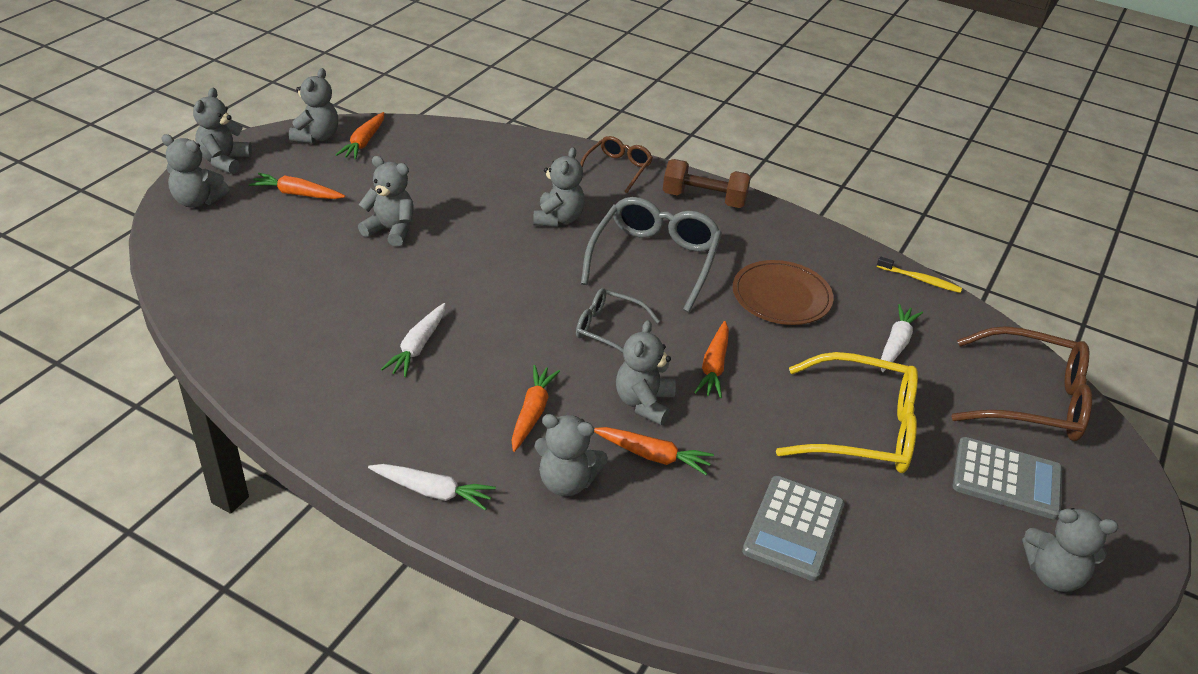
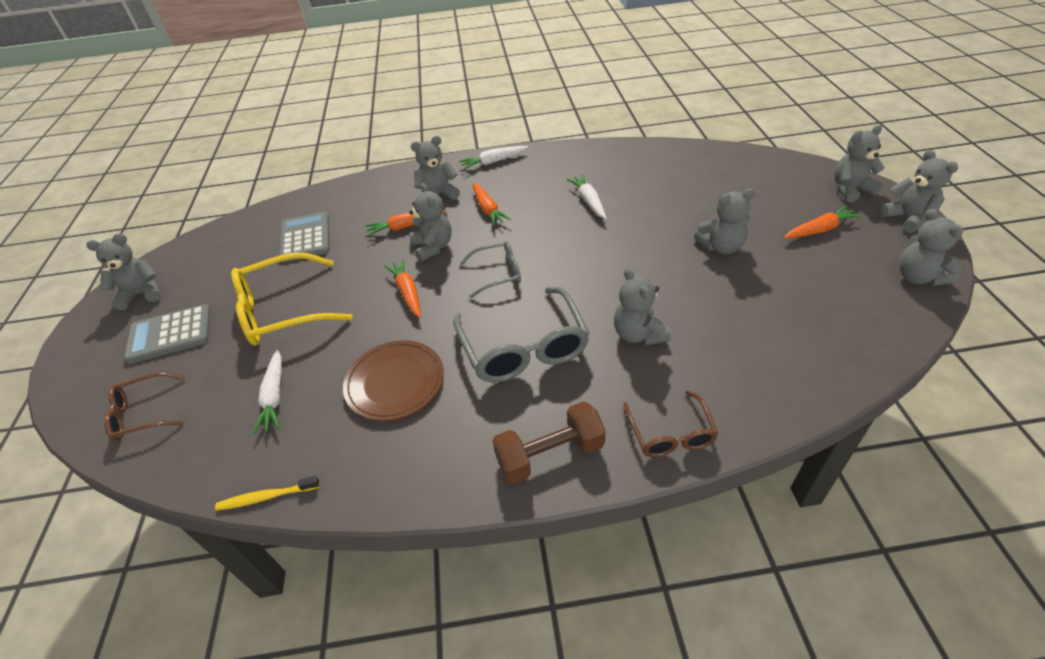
camera: 150 degrees right, 5 degrees up
orange carrot [336,112,384,160] -> none
brown glasses [951,326,1092,441] -> brown glasses [104,372,185,441], size x0.57

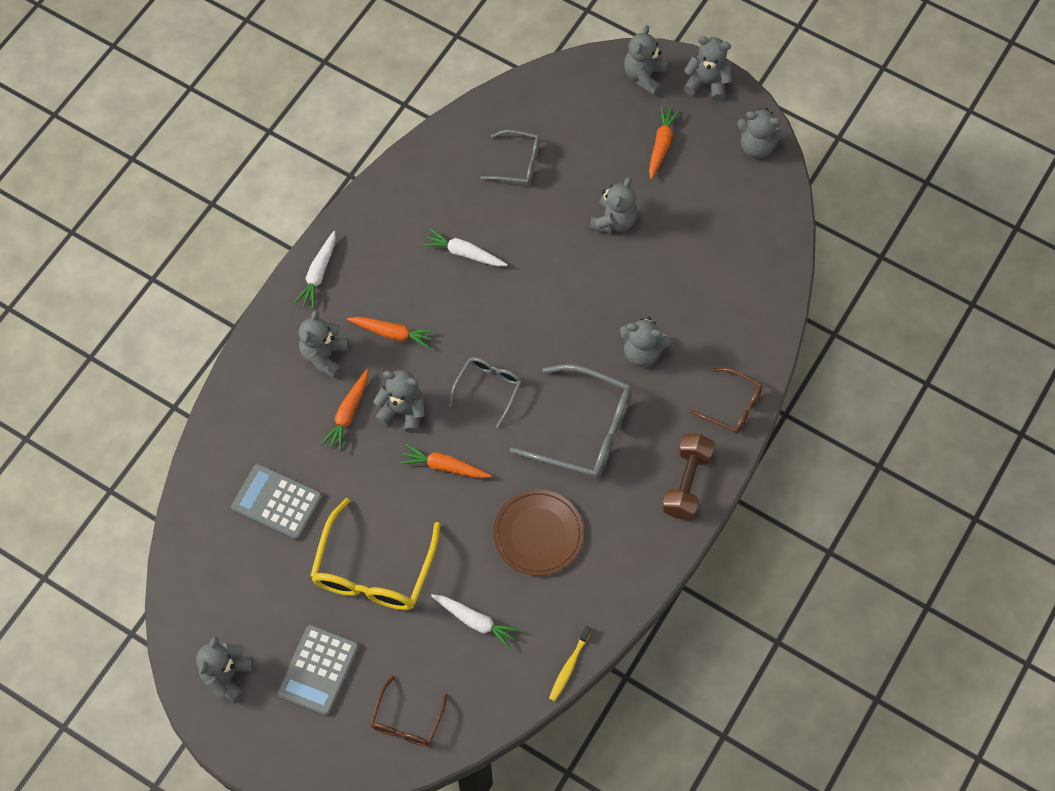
camera: 55 degrees left, 20 degrees up
none -> grey glasses [480,130,540,185]

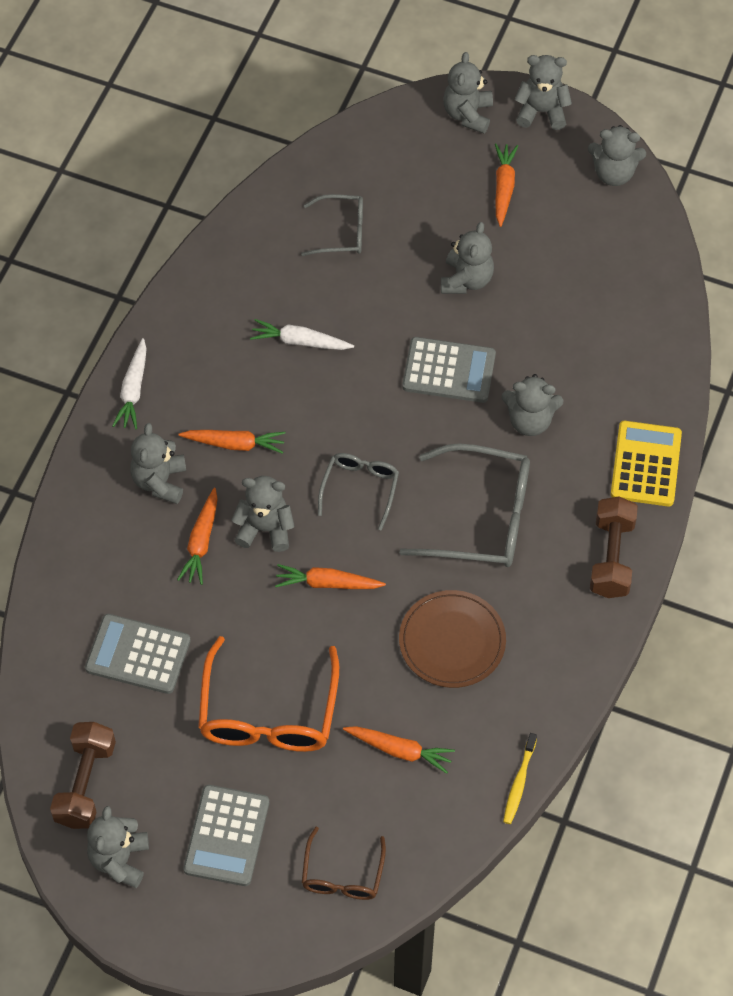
camera: 10 degrees left, 5 degrees down
yellow glasses [310,498,441,610] -> orange glasses [198,636,339,752]
white carrot [431,594,521,649] -> orange carrot [343,726,455,774]
brown glasses [689,368,763,434] -> yellow calculator [611,421,682,506]
none -> brown dumbbell [50,722,116,829]
none -> grey calculator [402,337,496,403]

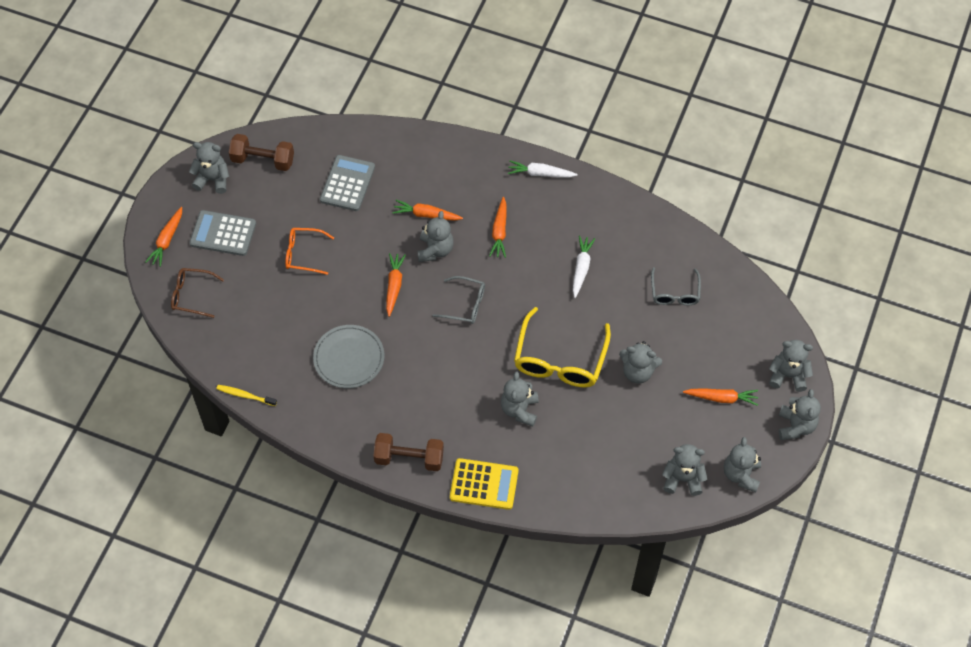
camera: 90 degrees right, 0 degrees up
grey teddy bear [130,423,186,504] -> grey teddy bear moved to [662,444,707,496]
orange glasses [198,636,339,752] -> orange glasses [285,228,334,275], size x0.57
orange carrot [343,726,455,774] -> orange carrot moved to [145,207,182,267]
grey glasses [399,443,530,567] -> none
brown plate [399,590,506,688] -> grey plate [313,325,385,388]
grey calculator [402,337,496,403] -> yellow glasses [514,307,611,387]

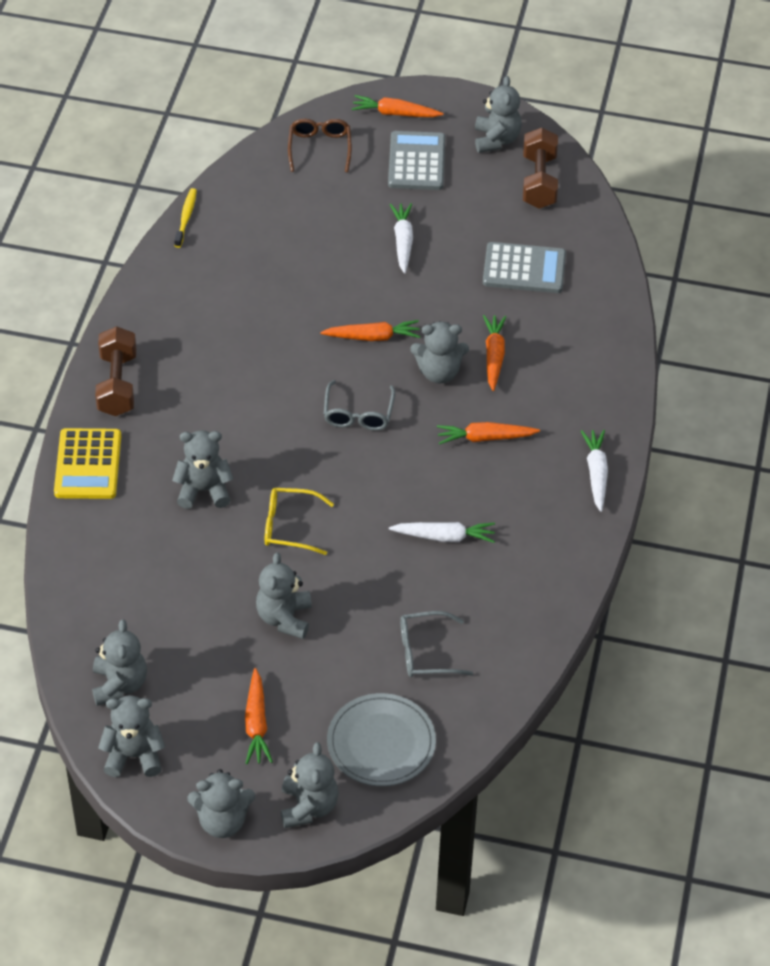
camera: 80 degrees right, 10 degrees down
orange glasses [285,228,334,275] -> white carrot [390,203,413,274]
grey plate [313,325,385,388] -> grey plate moved to [327,693,436,786]
yellow glasses [514,307,611,387] -> yellow glasses [265,488,334,555], size x0.57

